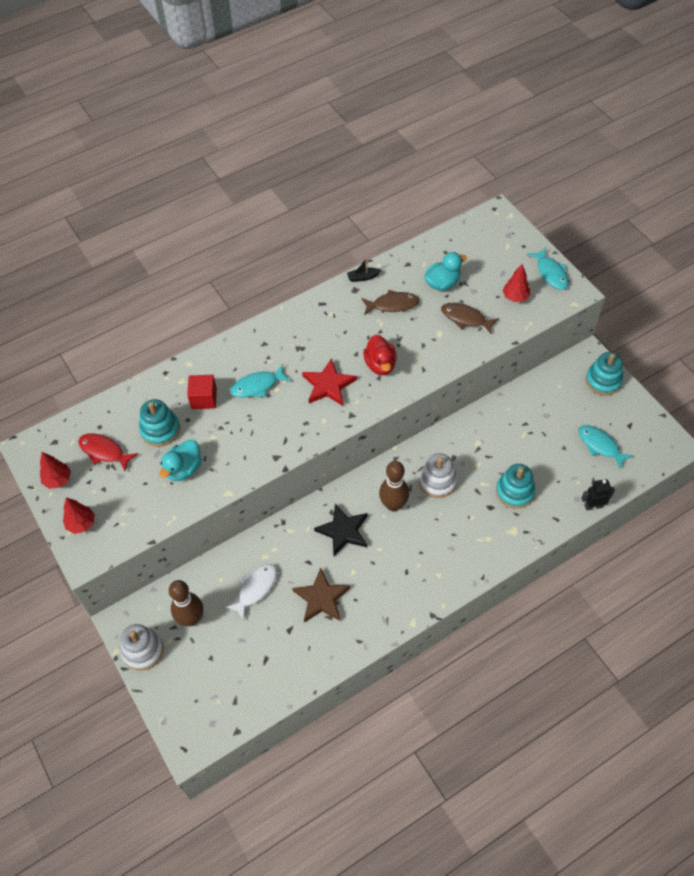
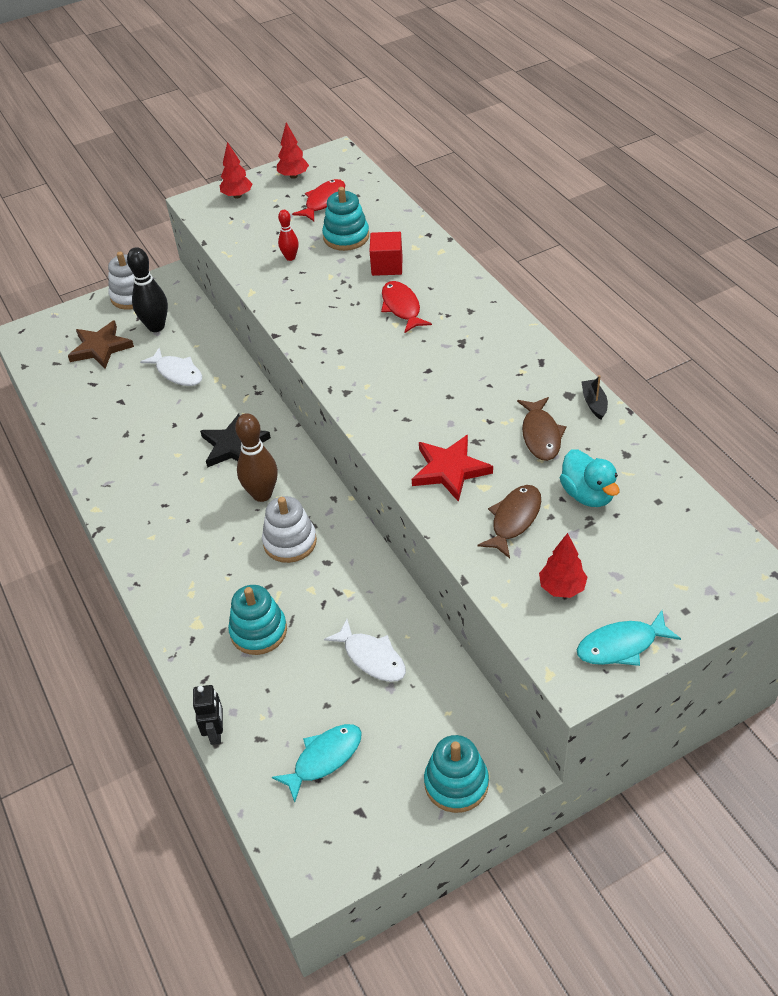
camera: 95 degrees right, 10 degrees down
turquoise duck [159,439,202,481] -> red bowling pin [278,210,299,261]
brown bowling pin [169,580,203,626] -> black bowling pin [127,247,168,332]
turquoise fish [230,365,291,397] -> red fish [381,281,432,333]
brown star [292,568,350,623] -> brown star moved to [68,320,134,369]
red star [302,358,357,406] -> red star moved to [412,435,493,502]
red duck [363,334,397,375] -> none
none -> white fish [324,619,406,682]

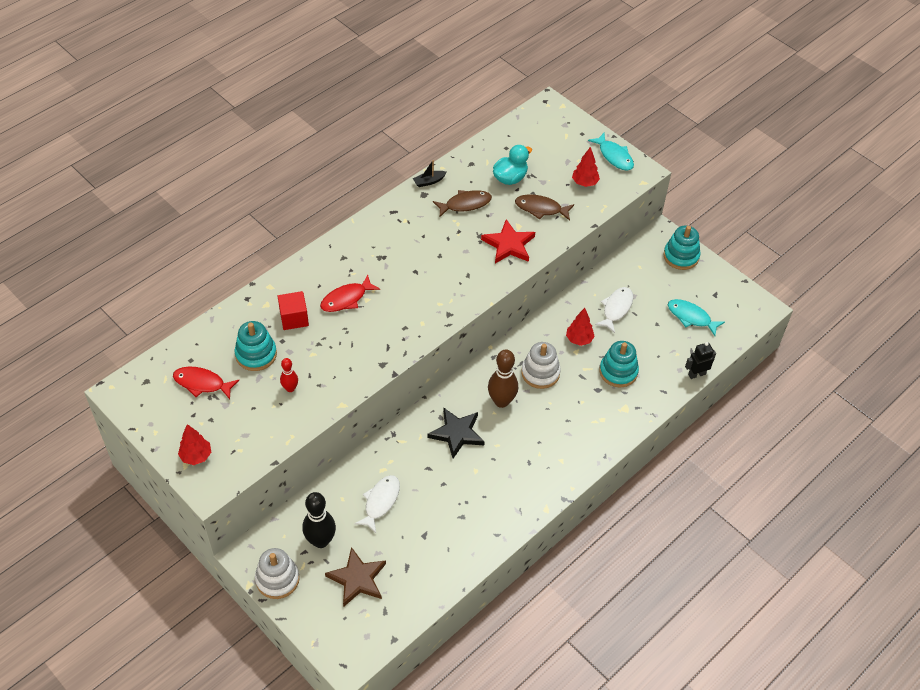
camera: 110 degrees left, 5 degrees up
red tree [277,123,309,179] -> red tree moved to [566,308,595,346]

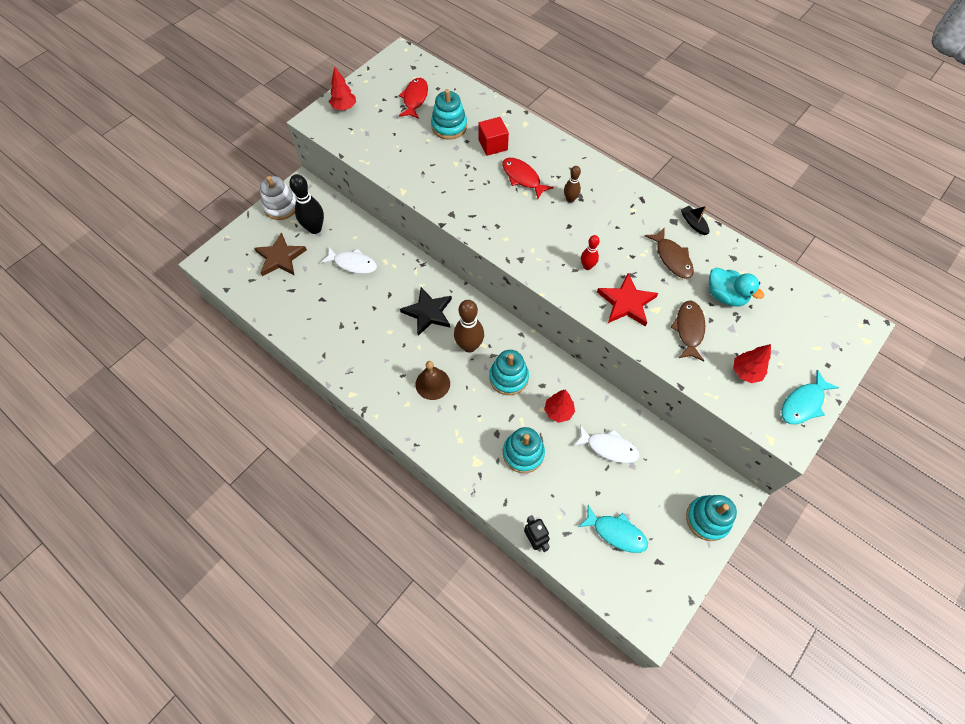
camera: 85 degrees right, 10 degrees up
red bowling pin [280,358,298,392] -> red bowling pin moved to [581,235,600,270]
white stacking toy [521,342,561,389] -> turquoise stacking toy [489,350,529,395]
turquoise fish [668,299,725,336] -> turquoise fish turned 90 degrees clockwise [579,505,648,553]
none -> brown bell [416,361,450,400]
none -> brown bowling pin [564,166,581,203]

